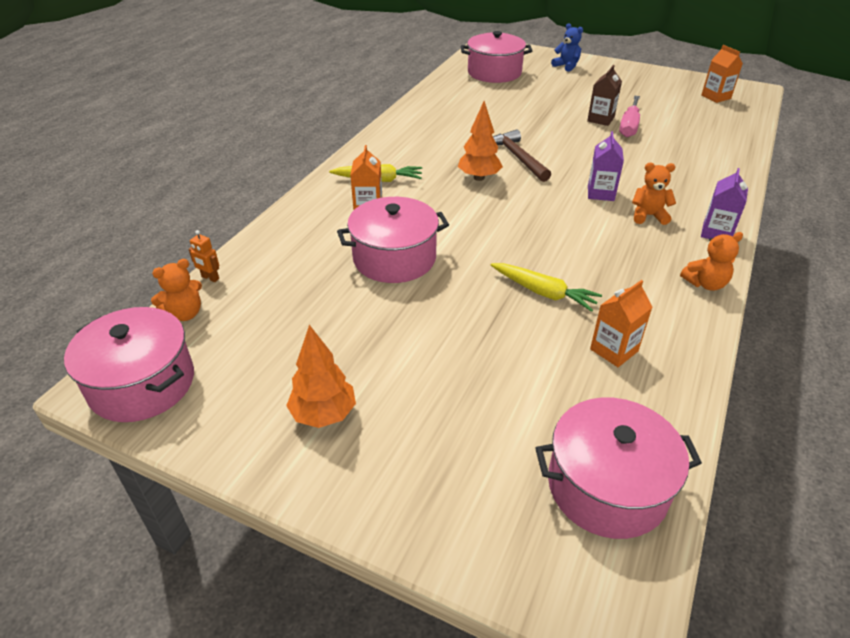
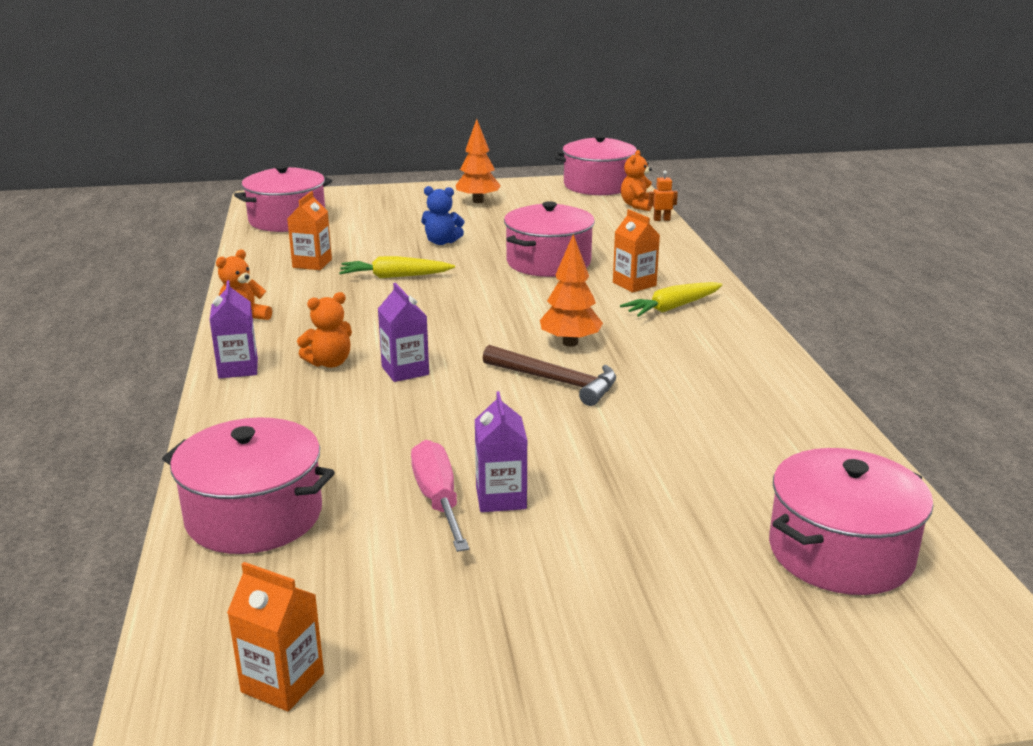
camera: 145 degrees right, 15 degrees down
blue teddy bear [551,23,583,72] -> blue teddy bear moved to [421,186,464,245]
brown carton [587,65,622,126] -> purple carton [475,391,527,512]
none -> pink pot [162,418,335,554]

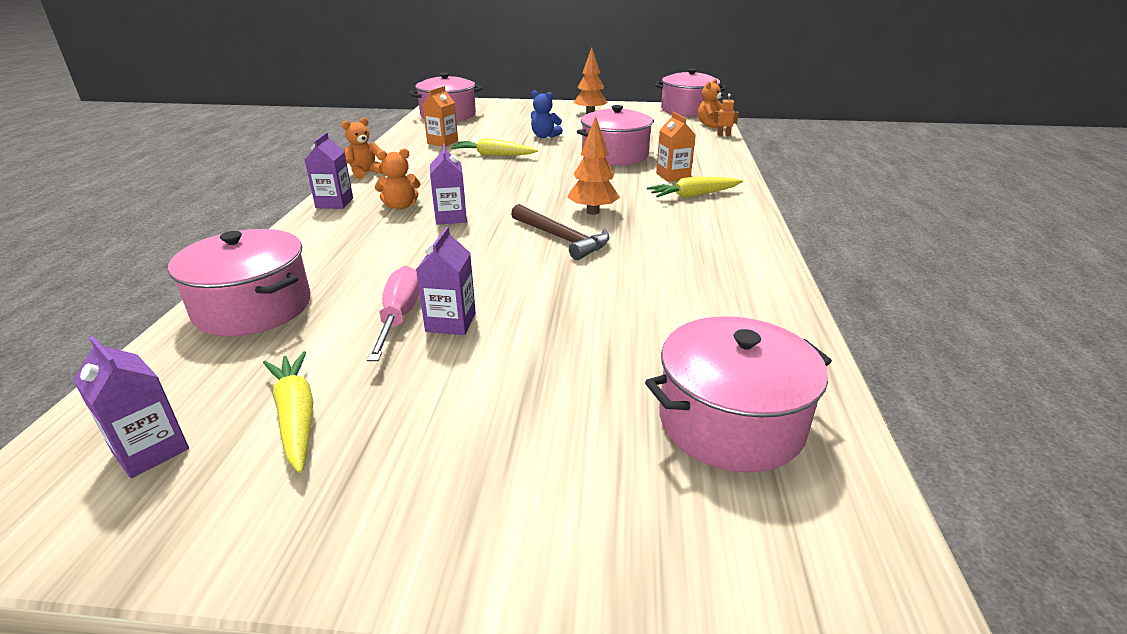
camera: 15 degrees right, 5 degrees up
orange carton [227,562,324,712] -> purple carton [73,336,189,478]
none -> yellow carrot [263,351,314,473]

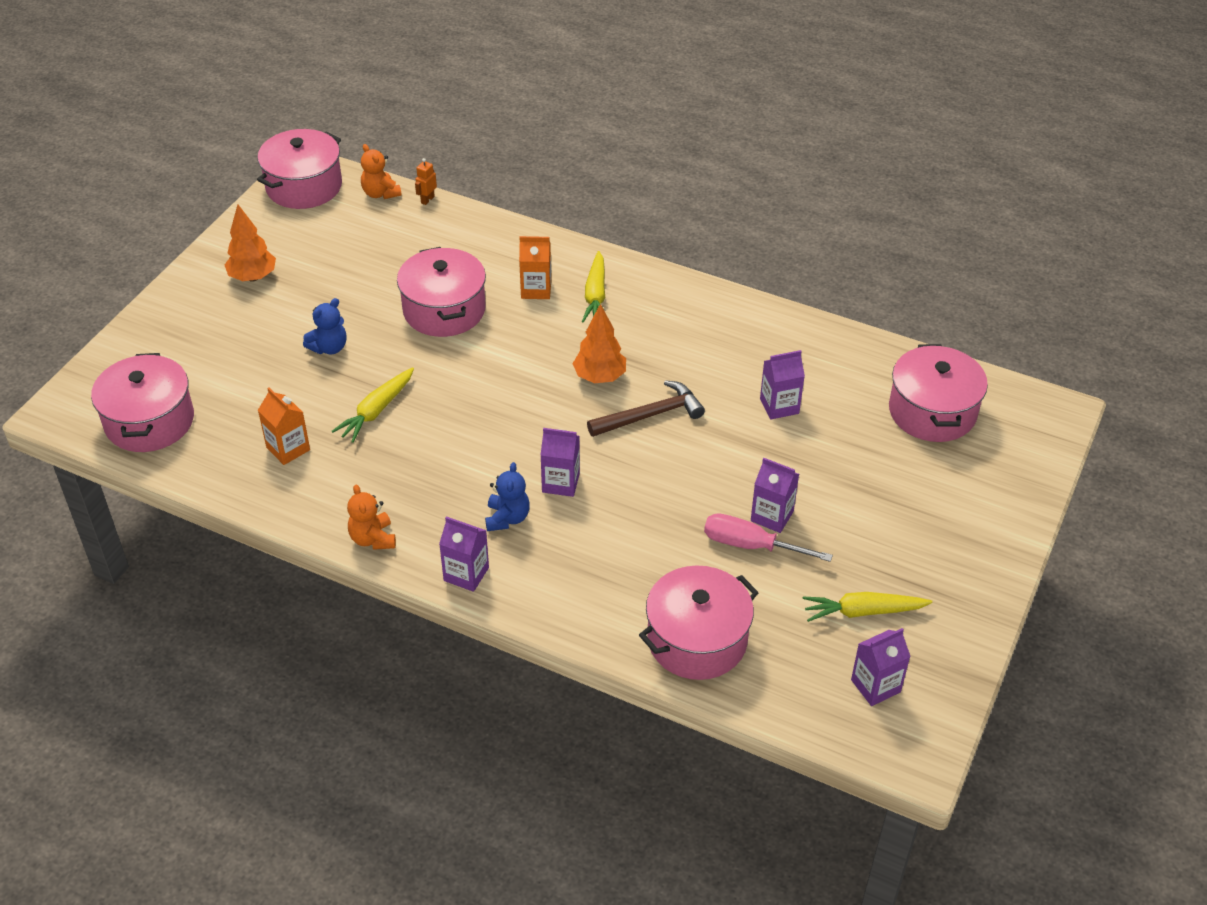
camera: 70 degrees left, 15 degrees up
orange teddy bear [375,148,421,210] -> blue teddy bear [485,462,530,531]
none -> purple carton [760,350,805,420]

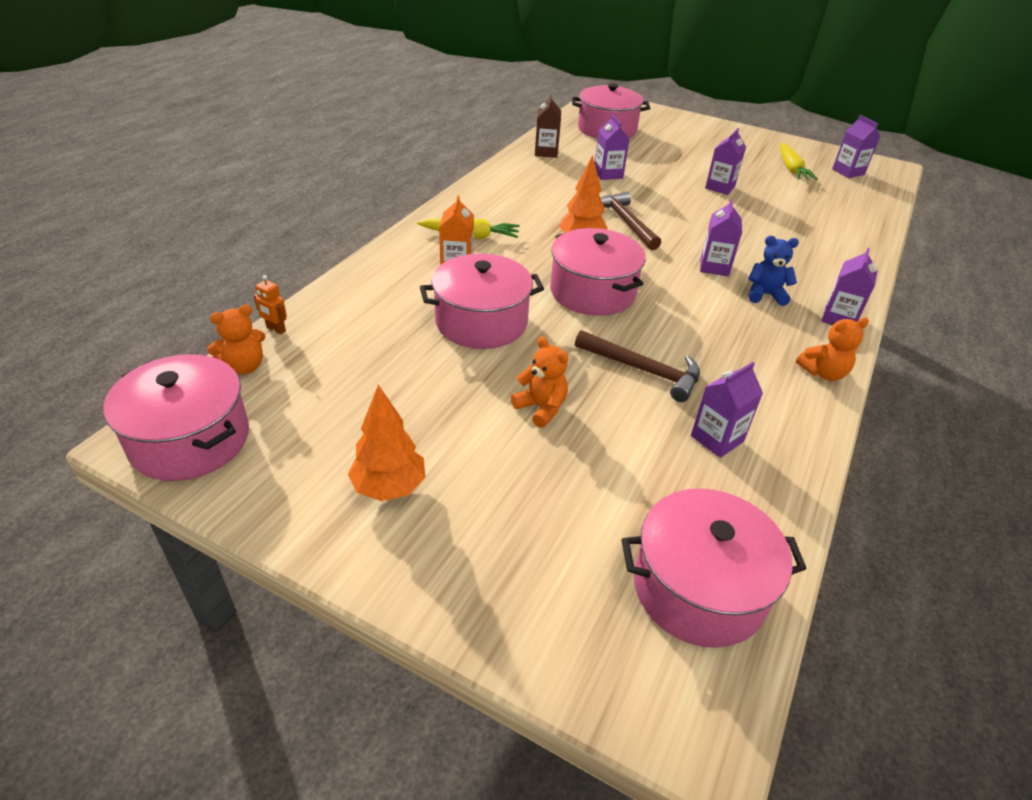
camera: 90 degrees left, 5 degrees down
orange carton [258,388,310,465] -> purple carton [691,362,763,458]
blue teddy bear [303,298,347,354] -> orange teddy bear [511,337,568,428]
yellow carrot [331,367,414,443] -> brown hammer [575,330,700,402]
pink pot [639,565,759,680] -> pink pot moved to [550,228,646,316]
pink screwdriver [704,513,833,562] -> none
none -> brown carton [535,94,561,158]

